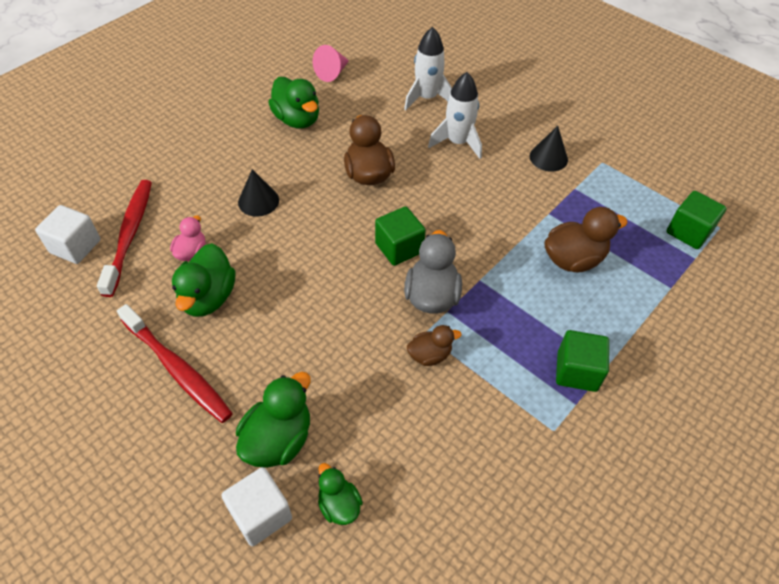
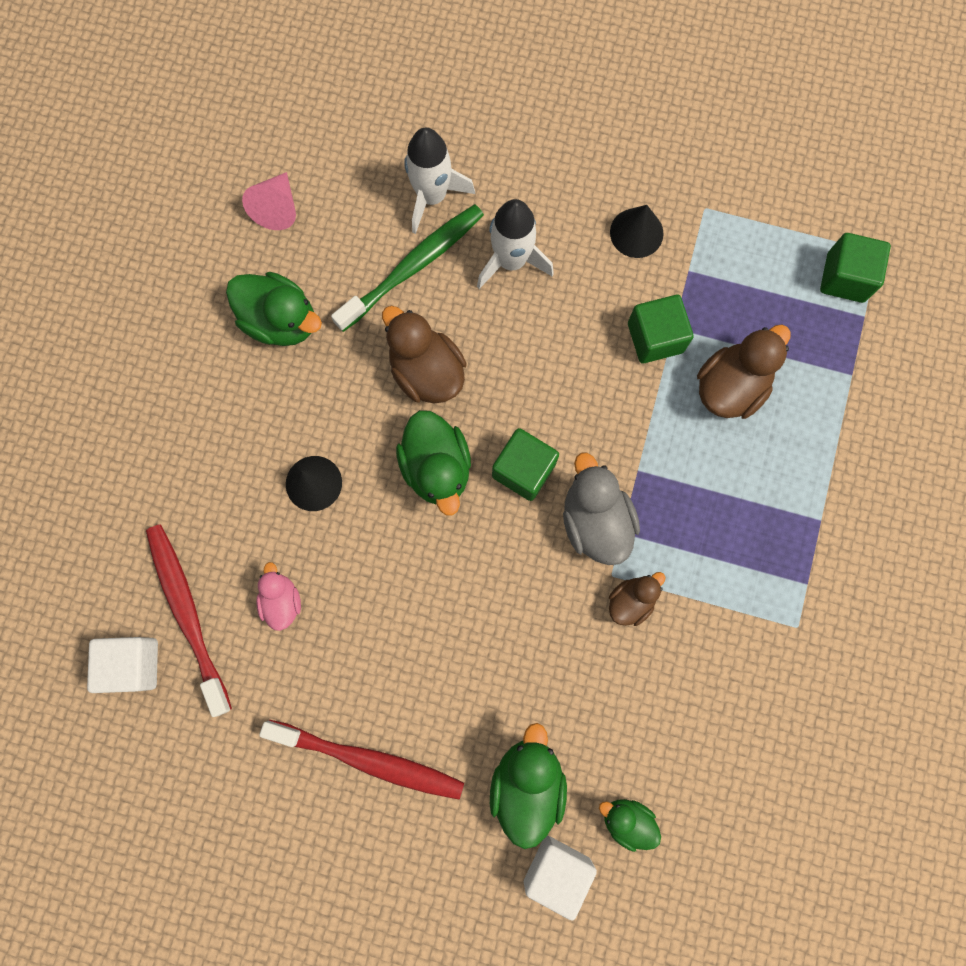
camera: 25 degrees left, 25 degrees up
green duck [172,243,235,317] -> green duck moved to [396,410,471,516]
green cube [556,330,609,392] -> green cube moved to [628,295,694,363]
none -> green toothbrush [331,204,484,332]

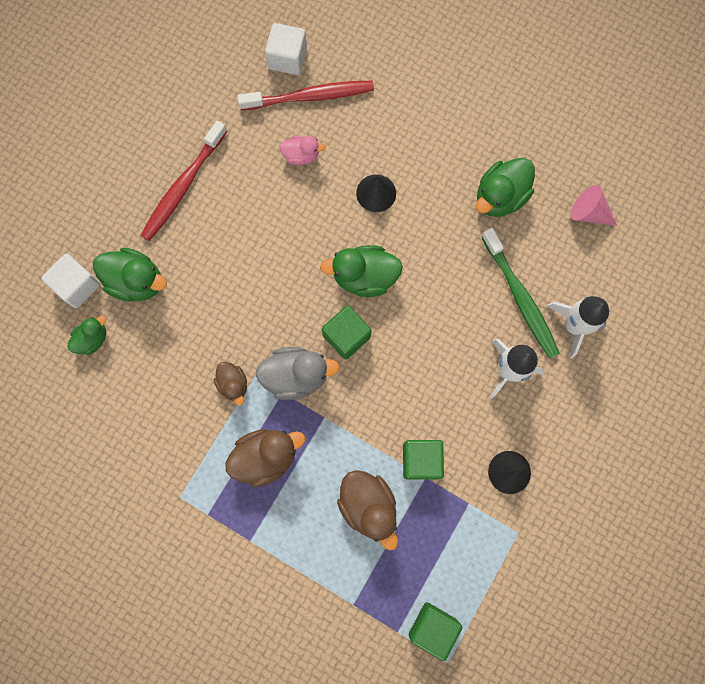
camera: 105 degrees right, 0 degrees up
brown duck [382,306,467,403] -> brown duck moved to [225,429,305,488]

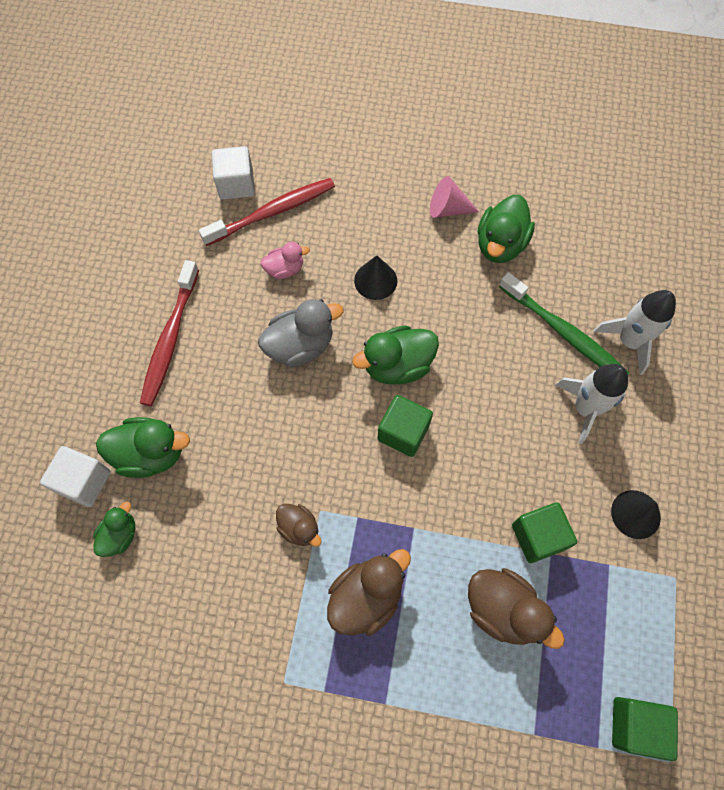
camera: 20 degrees left, 10 degrees down
grey duck [256,347,340,400] -> grey duck moved to [258,299,344,368]
pink cone [571,185,617,226] -> pink cone moved to [430,176,479,218]

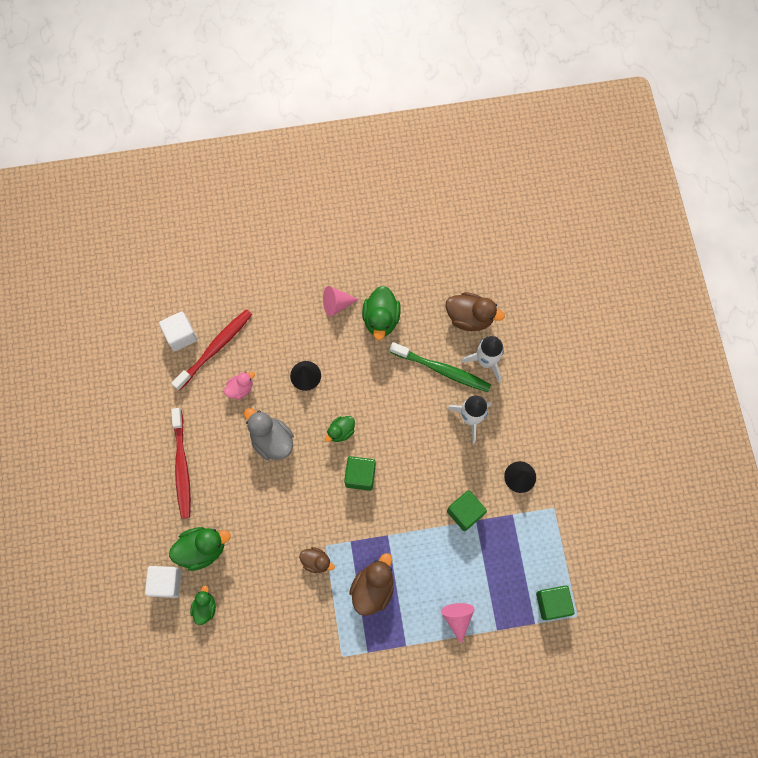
camera: 20 degrees left, 5 degrees up
grey duck [258,299,344,368] -> grey duck turned 90 degrees counterclockwise [244,408,294,460]
green duck [352,325,439,384] -> green duck [325,416,355,442], size x0.59
brown duck [468,568,565,649] -> brown duck moved to [446,292,505,331]
none -> pink cone [441,603,475,644]

